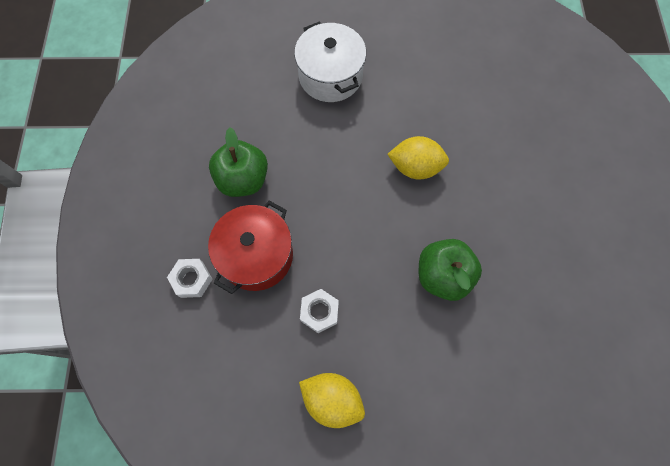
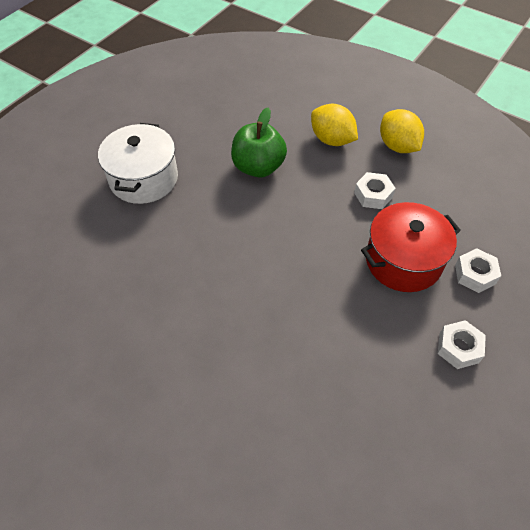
camera: 145 degrees left, 15 degrees down
green apple [209,127,268,197] -> none
white pot [294,21,366,102] -> white pot moved to [98,123,178,204]
yellow lemon [387,136,449,180] -> yellow lemon moved to [311,104,358,146]
none -> white nut [438,320,486,369]

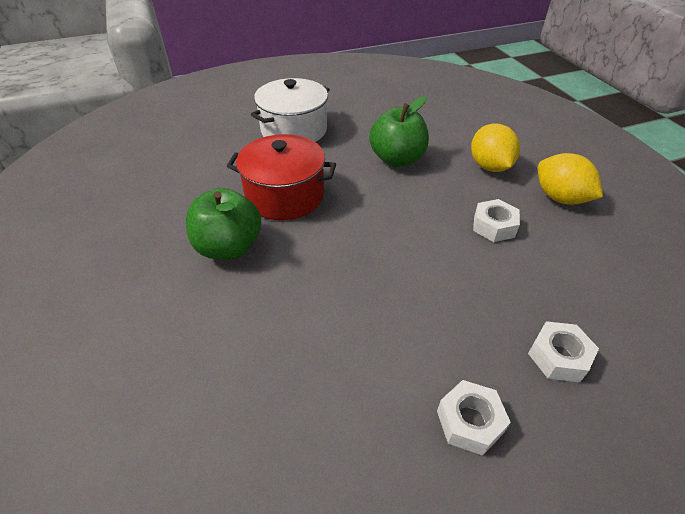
camera: 35 degrees right, 10 degrees down
red pot [361,202,461,292] -> red pot moved to [226,134,336,220]
yellow lemon [380,109,424,153] -> yellow lemon turned 45 degrees counterclockwise [538,153,603,205]
none -> green apple [186,188,261,260]

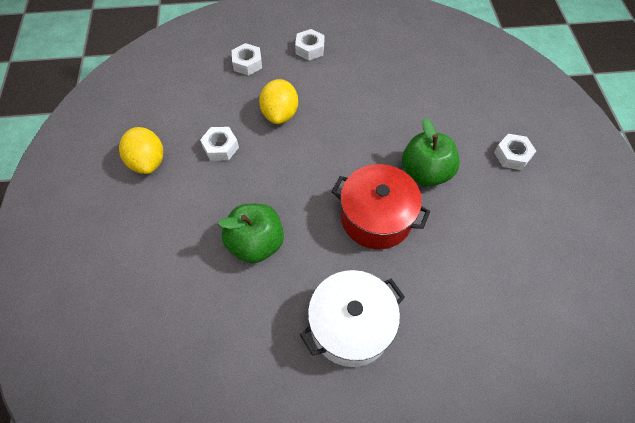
camera: 165 degrees left, 15 degrees up
yellow lemon [471,123,520,172] -> yellow lemon moved to [259,79,298,124]
none -> white nut [494,134,536,170]

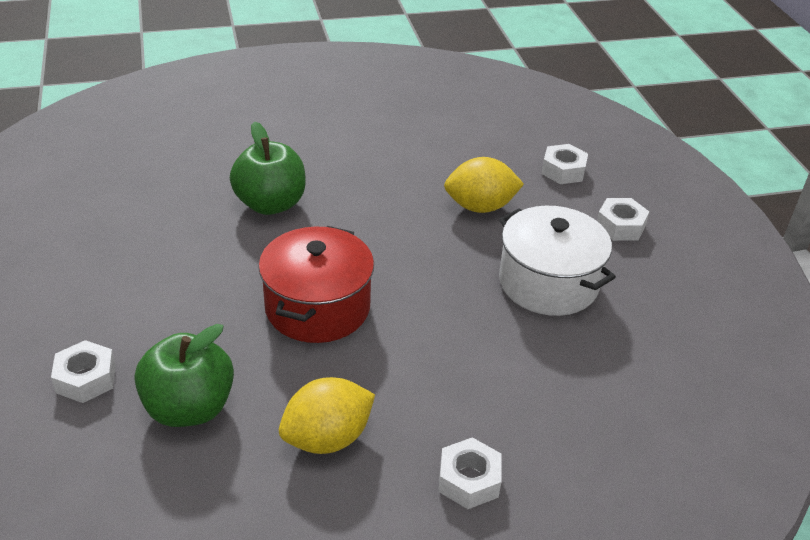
camera: 80 degrees right, 20 degrees down
yellow lemon [119,127,163,174] -> yellow lemon moved to [279,377,375,454]
white nut [200,127,239,161] -> white nut moved to [51,340,116,403]
white pot [300,270,405,367] -> white pot moved to [499,206,616,316]
green apple [402,118,460,187] -> green apple moved to [135,324,234,427]

